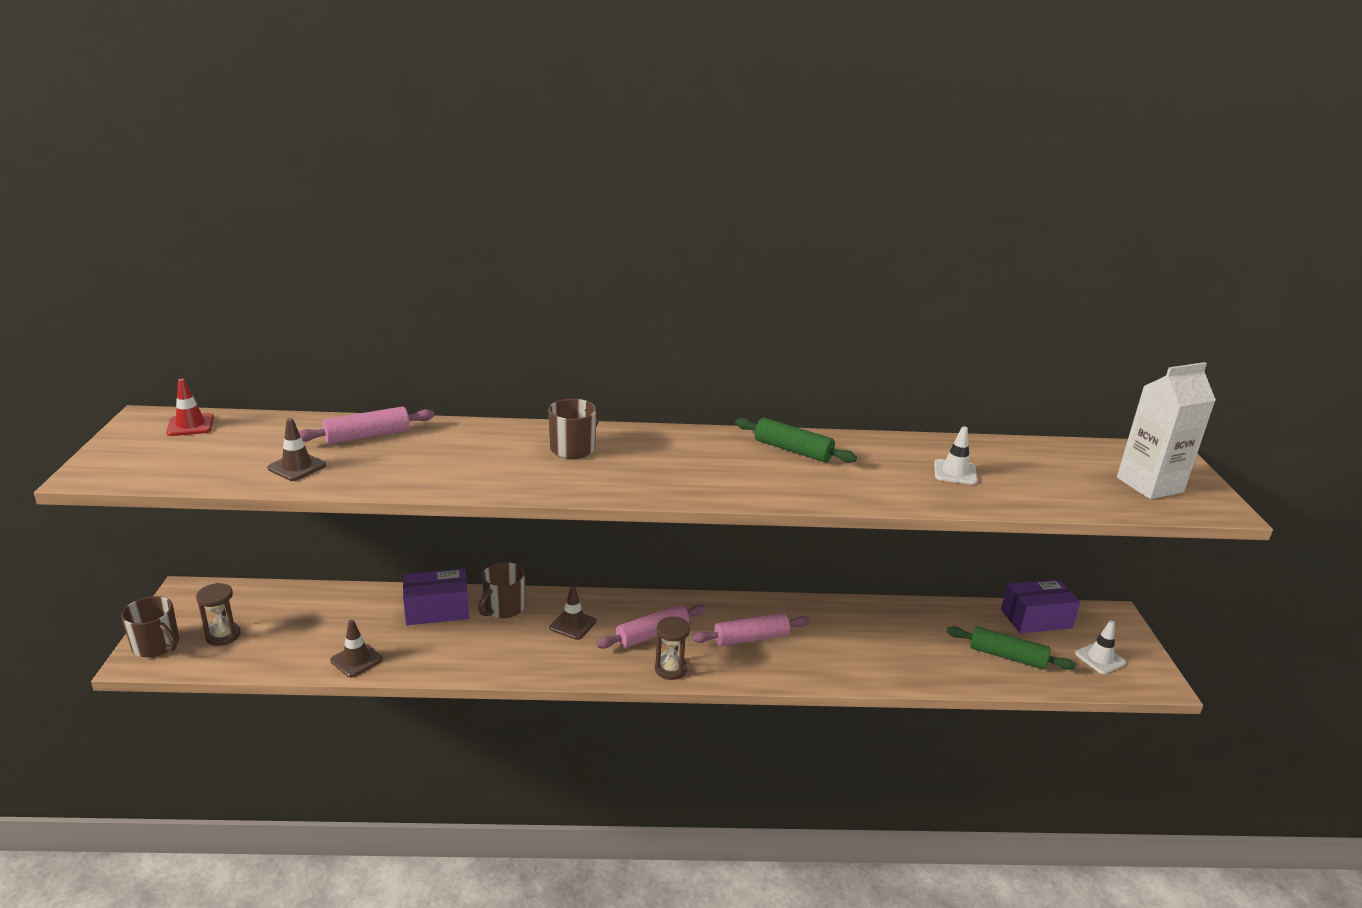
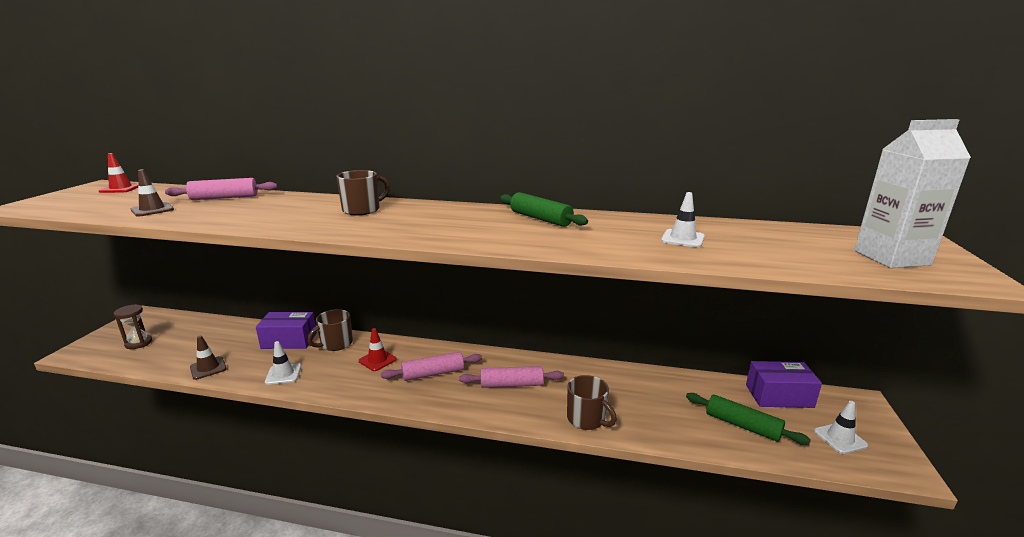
camera: 15 degrees right, 5 degrees down
brown mug [121,596,179,657] -> brown mug moved to [567,375,617,430]
brown traffic cone [550,586,596,640] -> red traffic cone [359,328,397,371]
brown hourglass [655,616,690,680] -> none
none -> white traffic cone [265,341,301,385]

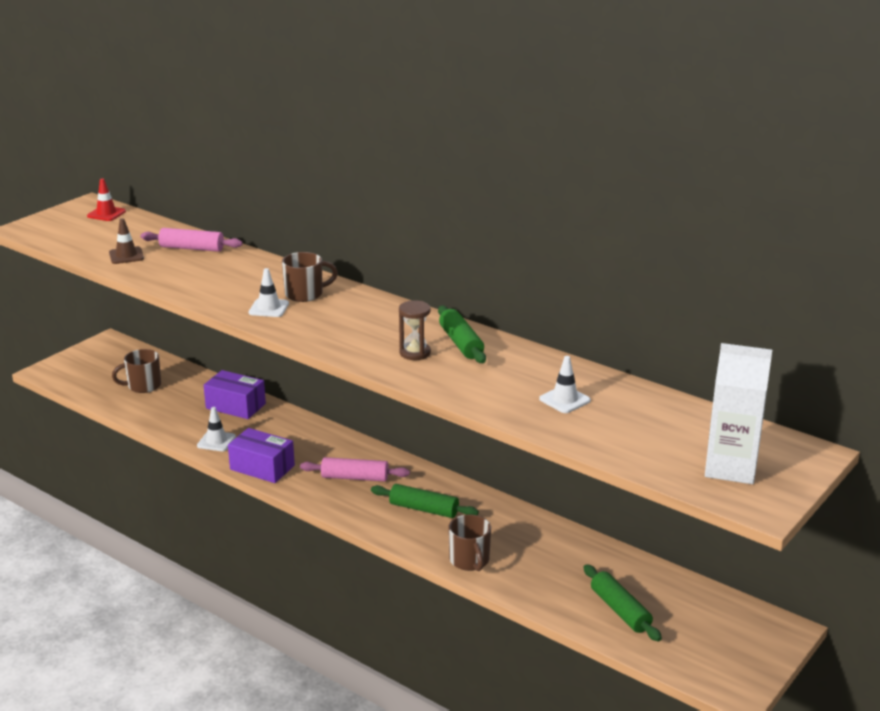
camera: 25 degrees right, 5 degrees up
brown hourglass [114,304,152,349] -> brown hourglass moved to [399,300,431,360]
brown traffic cone [190,335,227,380] -> none
brown mug [307,309,353,351] -> brown mug moved to [112,349,161,393]
red traffic cone [359,328,397,371] -> none
pink rolling pin [459,366,564,388] -> green rolling pin [371,484,479,518]
purple box [746,361,822,408] -> purple box moved to [228,428,295,483]
white traffic cone [814,401,868,454] -> white traffic cone moved to [249,268,289,317]

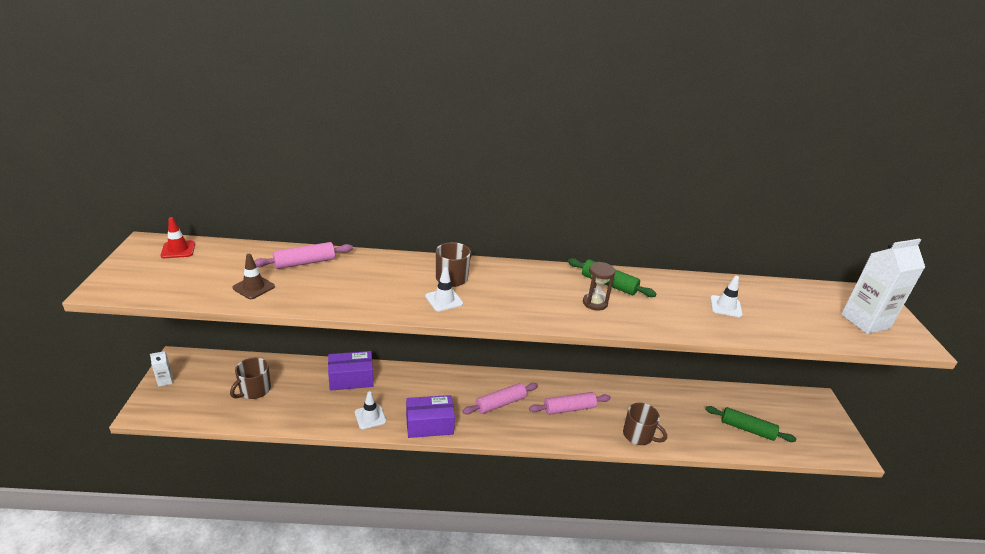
camera: 40 degrees left, 5 degrees up
green rolling pin [371,484,479,518] -> pink rolling pin [529,392,611,415]
none -> white carton [150,351,173,387]

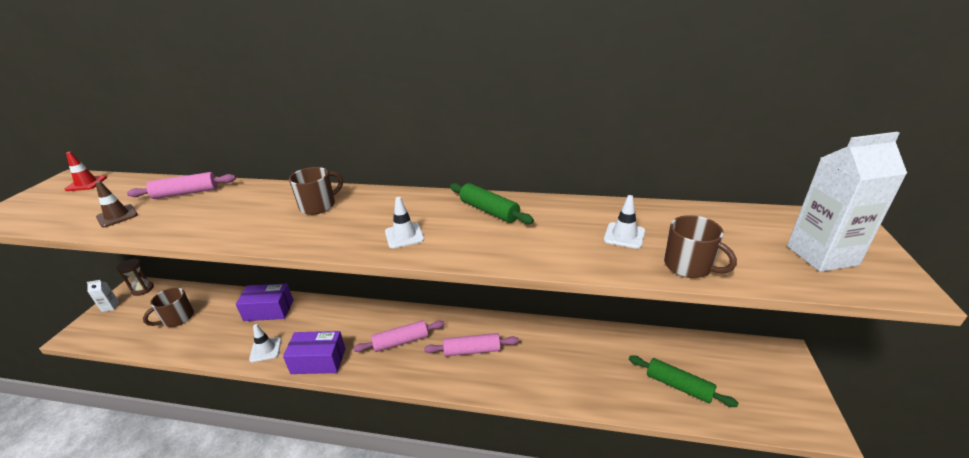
camera: 15 degrees right, 0 degrees up
white traffic cone [425,267,463,312] -> white traffic cone moved to [385,197,424,248]
brown hourglass [583,262,615,311] -> brown hourglass moved to [117,258,154,296]
brown mug [623,403,667,445] -> brown mug moved to [664,215,737,278]

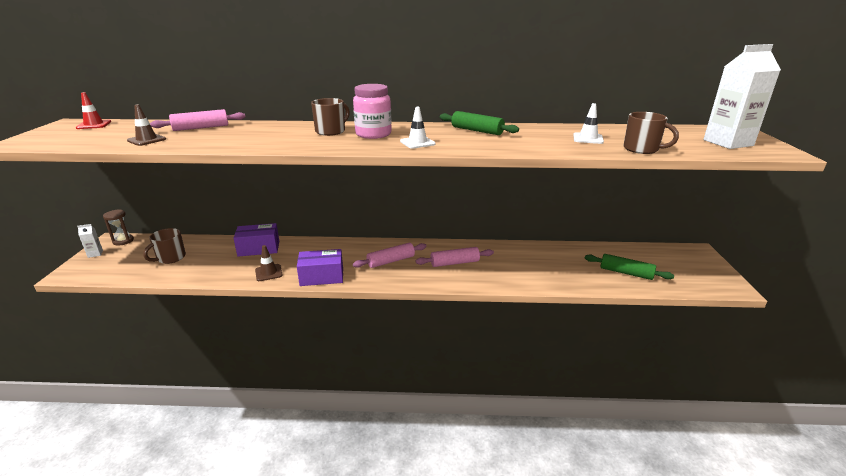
camera: 10 degrees left, 5 degrees down
white traffic cone [249,324,281,362] -> brown traffic cone [255,245,283,281]
none -> pink jar [353,84,392,139]

